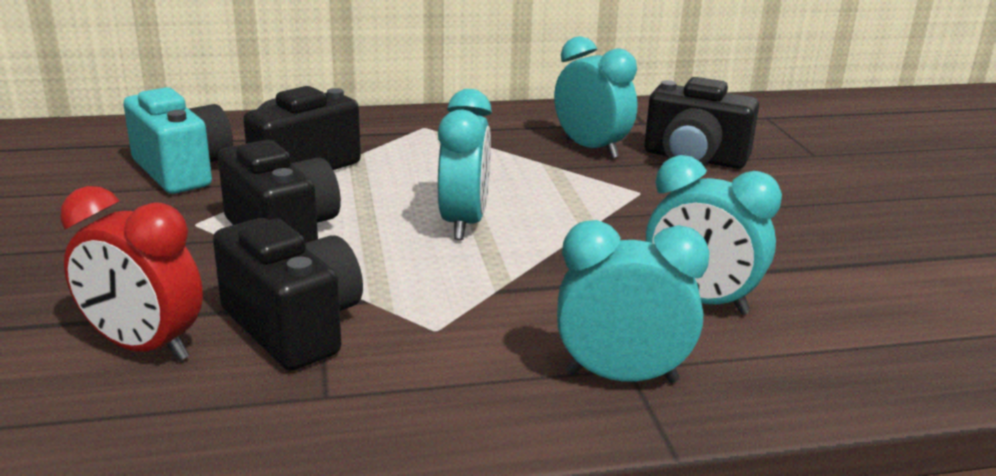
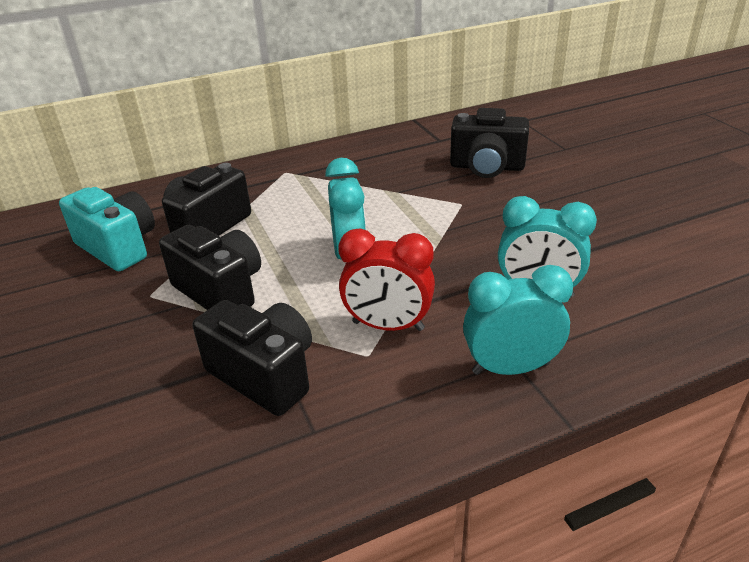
camera: 10 degrees left, 10 degrees up
red clock [60,186,203,361] -> red clock moved to [338,229,435,331]
turquoise clock [554,36,637,159] -> none

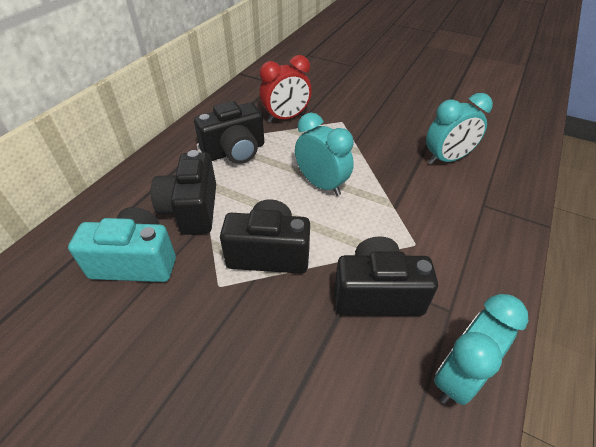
camera: 40 degrees left, 10 degrees up
red clock [338,229,435,331] -> red clock moved to [260,55,312,123]
black camera [450,108,529,178] -> black camera moved to [194,101,264,164]
turquoise clock [463,265,573,375] -> turquoise clock moved to [434,294,528,405]

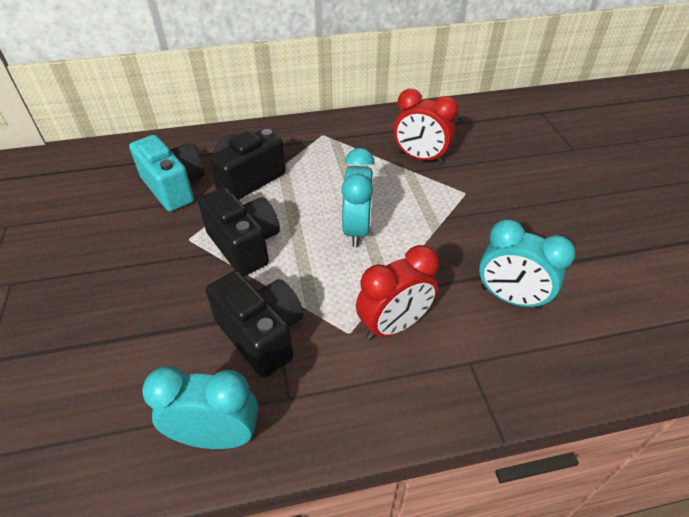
camera: 50 degrees right, 0 degrees up
black camera [194,101,264,164] -> none
none -> red clock [356,245,439,340]

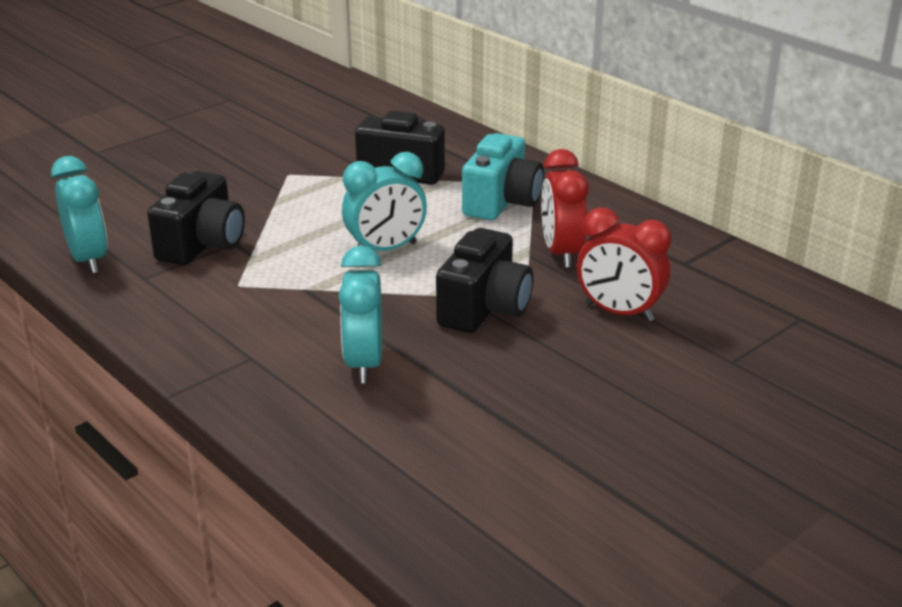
camera: 60 degrees right, 15 degrees down
turquoise camera [129,135,205,212] -> turquoise camera moved to [462,133,544,220]
black camera [198,187,280,276] -> black camera moved to [436,228,533,333]
red clock [356,245,439,340] -> red clock moved to [577,207,671,322]

